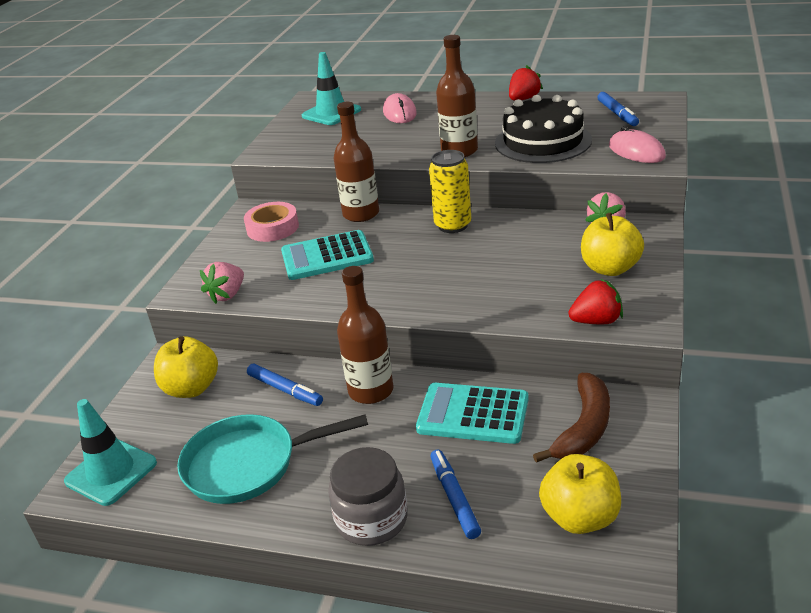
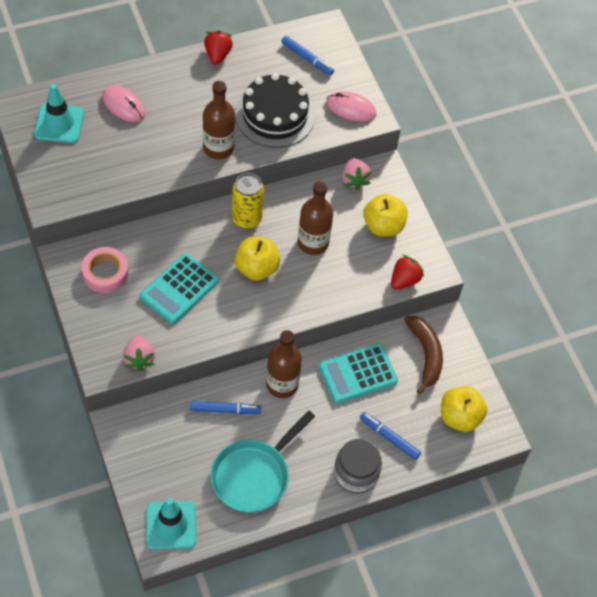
camera: 45 degrees left, 25 degrees up
yellow apple [154,336,218,398] -> yellow apple moved to [234,237,280,281]
brown bottle [334,102,379,222] -> brown bottle moved to [298,181,333,255]

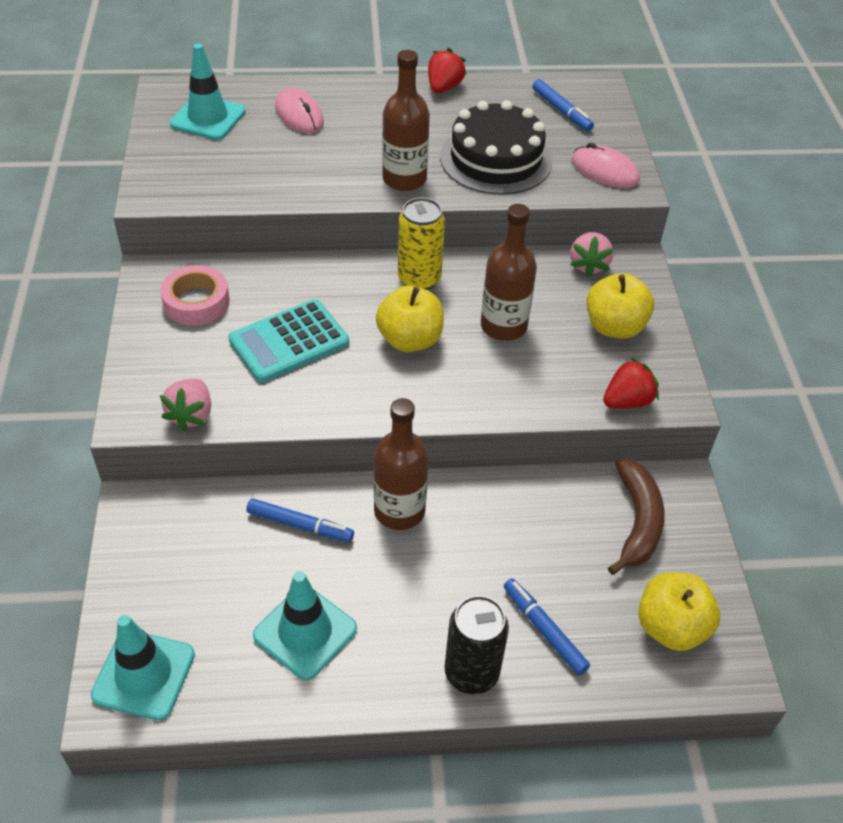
camera: 20 degrees right, 10 degrees down
turquoise pan [211,410,315,513] -> turquoise traffic cone [253,571,357,680]
turquoise calculator [318,343,398,404] -> none
grey jar [334,439,382,494] -> black can [444,595,509,694]

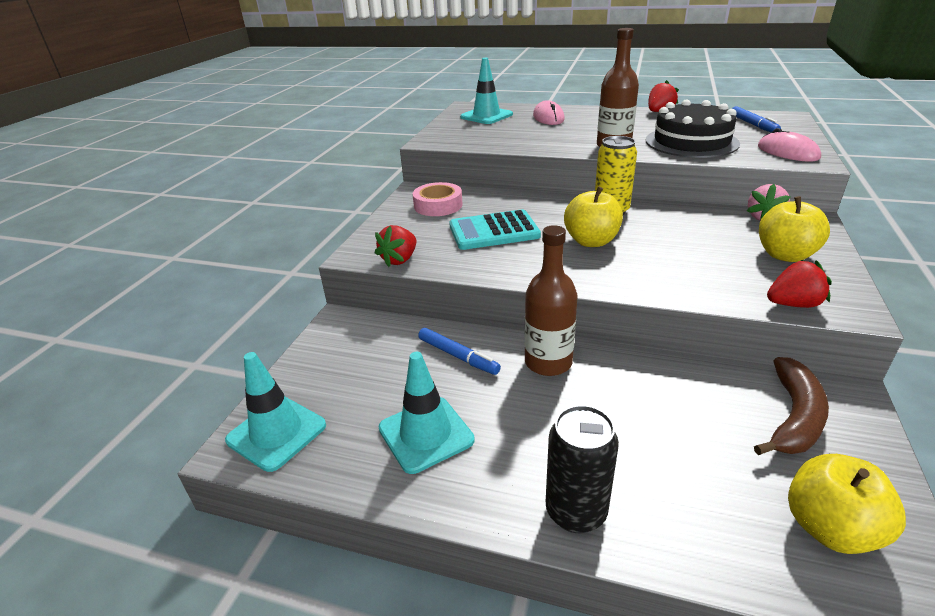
camera: 25 degrees right, 15 degrees down
pink strawberry [160,379,211,432] -> red strawberry [375,225,416,267]
brown bottle [481,204,537,341] -> none
blue marker [504,578,590,675] -> none

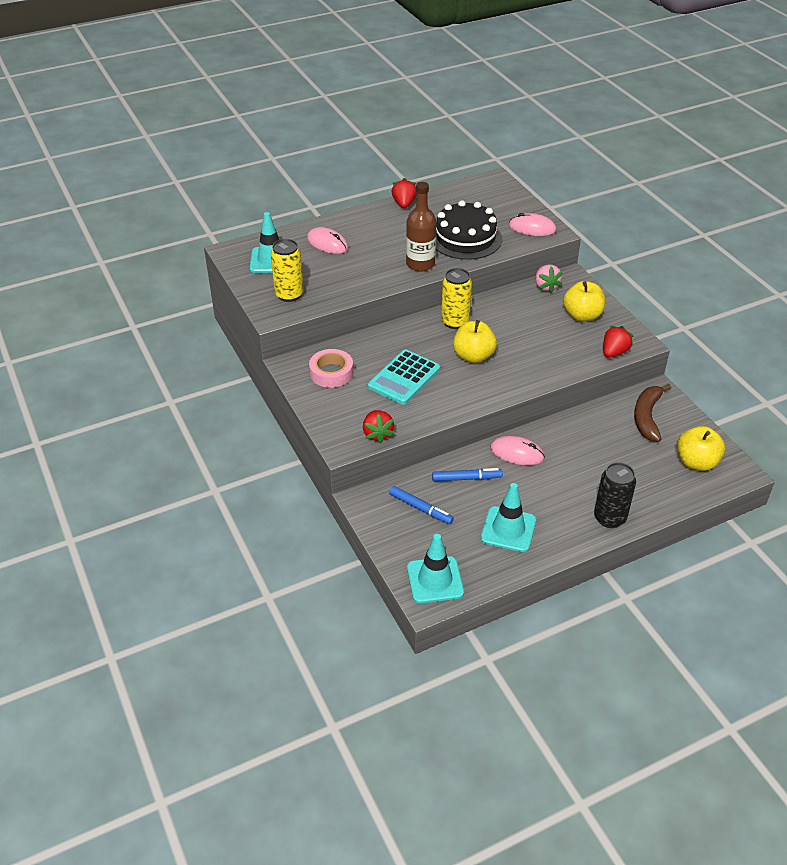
camera: 45 degrees left, 10 degrees up
brown bottle [524,225,577,376] -> pink mouse [490,436,545,465]
blue marker [732,106,781,132] -> blue marker moved to [389,486,454,524]
brown banana [754,357,829,455] -> brown banana turned 150 degrees counterclockwise [634,384,671,442]
none -> yellow can [271,239,304,302]

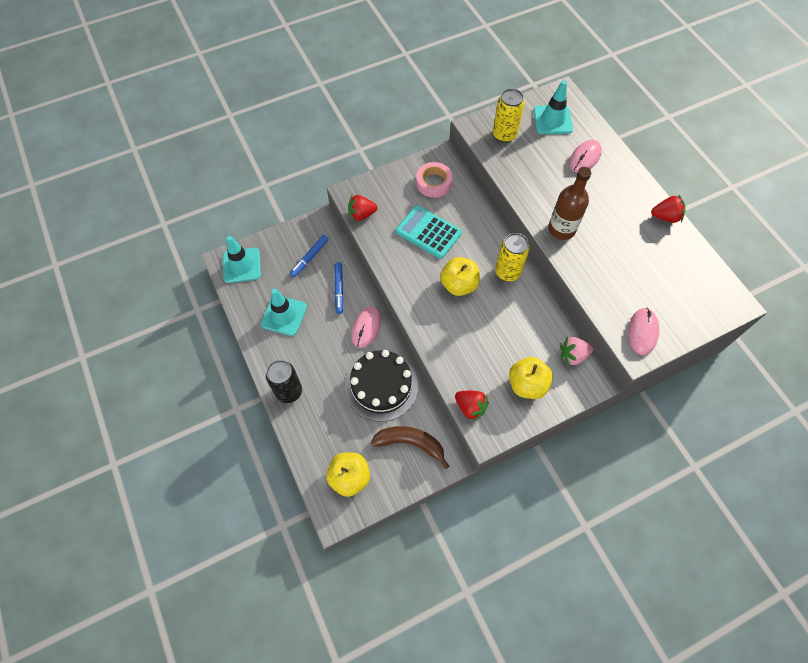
camera: 90 degrees right, 20 degrees up
black cake [436,200,502,260] -> black cake moved to [345,350,418,422]

